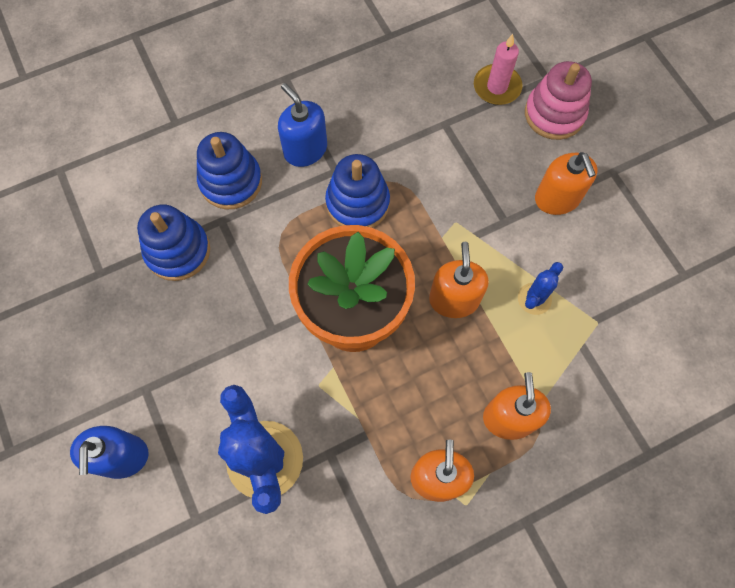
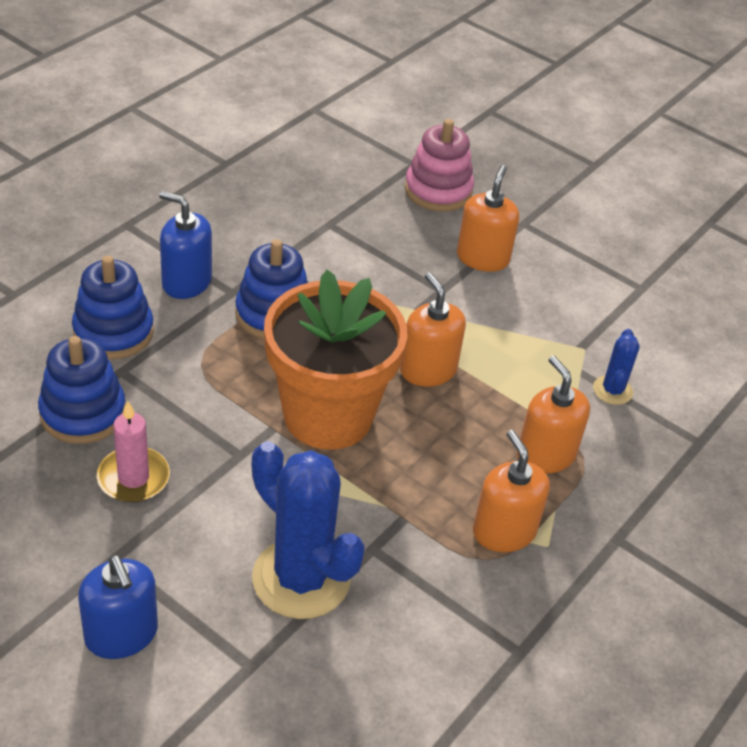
camera: 30 degrees left, 25 degrees down
pink candle [474,34,523,105] -> pink candle moved to [97,401,170,502]
blue cactus [518,262,563,315] -> blue cactus moved to [593,329,640,405]
orange soap dispenser [535,152,597,215] -> orange soap dispenser turned 120 degrees counterclockwise [457,165,519,272]

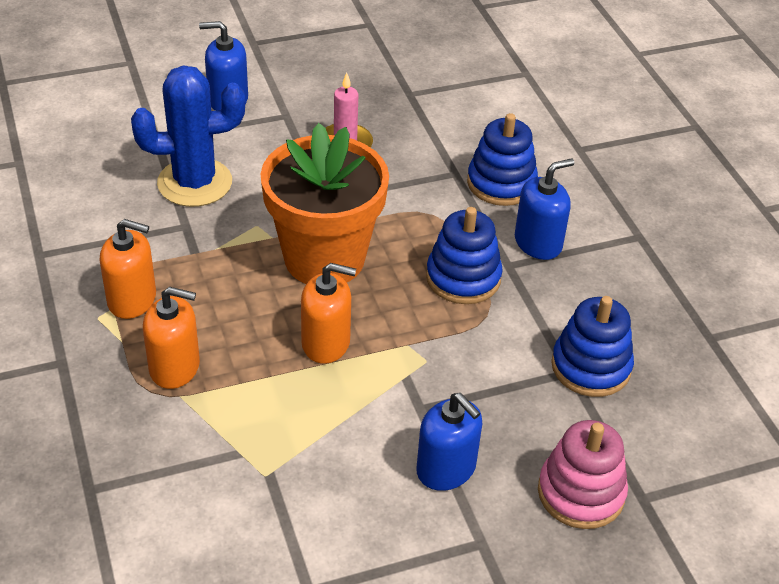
camera: 125 degrees right, 0 degrees up
blue stacking toy [38,336,125,444] -> blue stacking toy moved to [551,296,634,397]
orange soap dispenser [457,165,519,272] -> blue soap dispenser [416,393,482,491]
blue cactus [593,329,640,405] -> none

